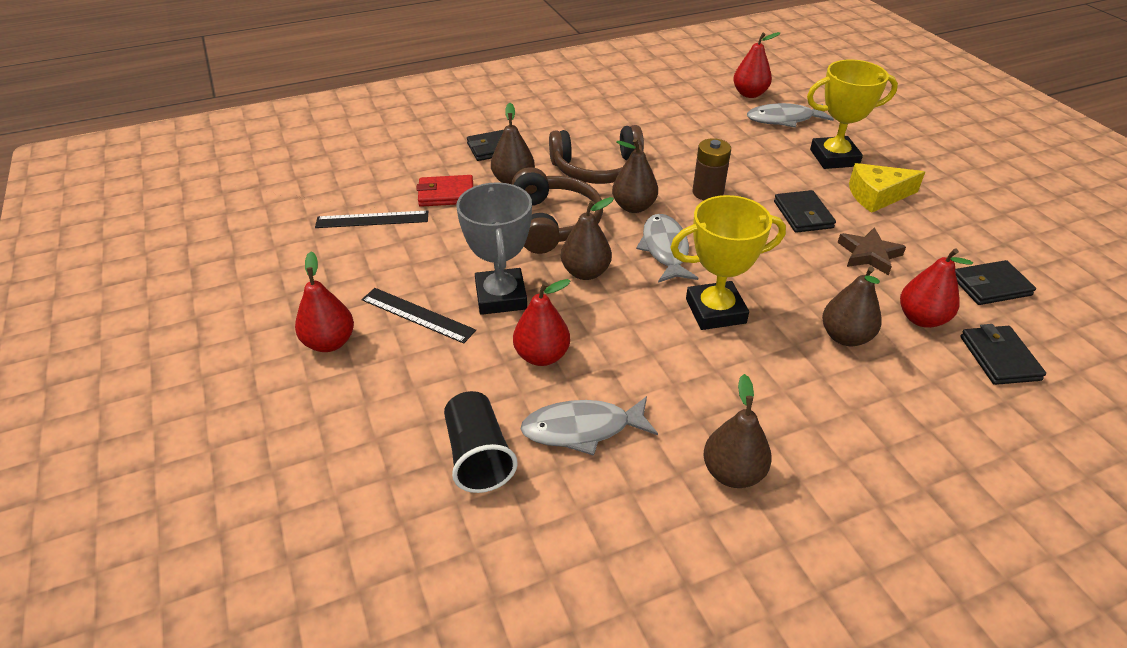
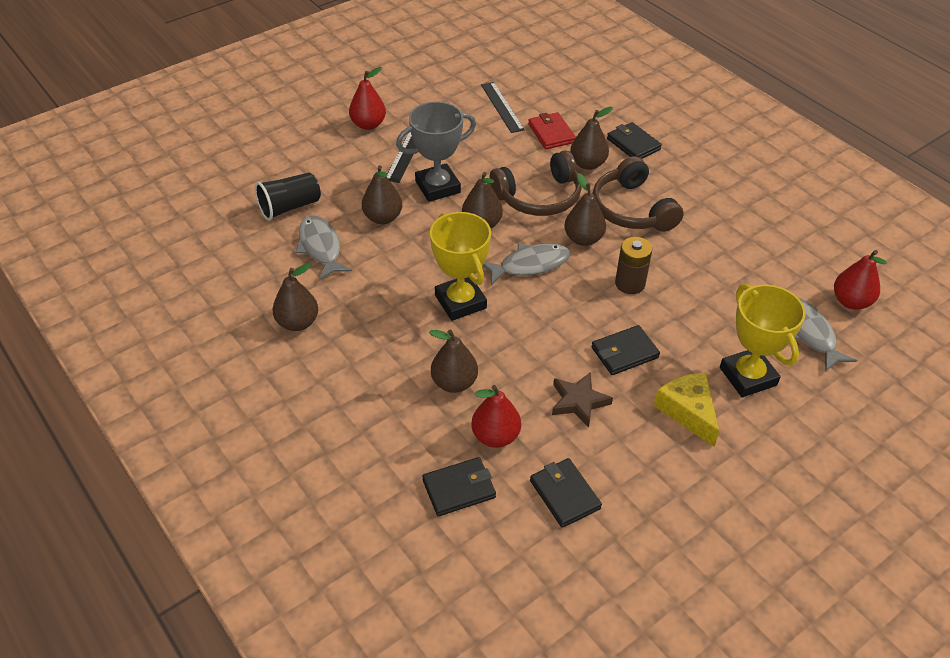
camera: 75 degrees right, 5 degrees up
red pear [513,279,570,366] -> brown pear [362,165,403,224]

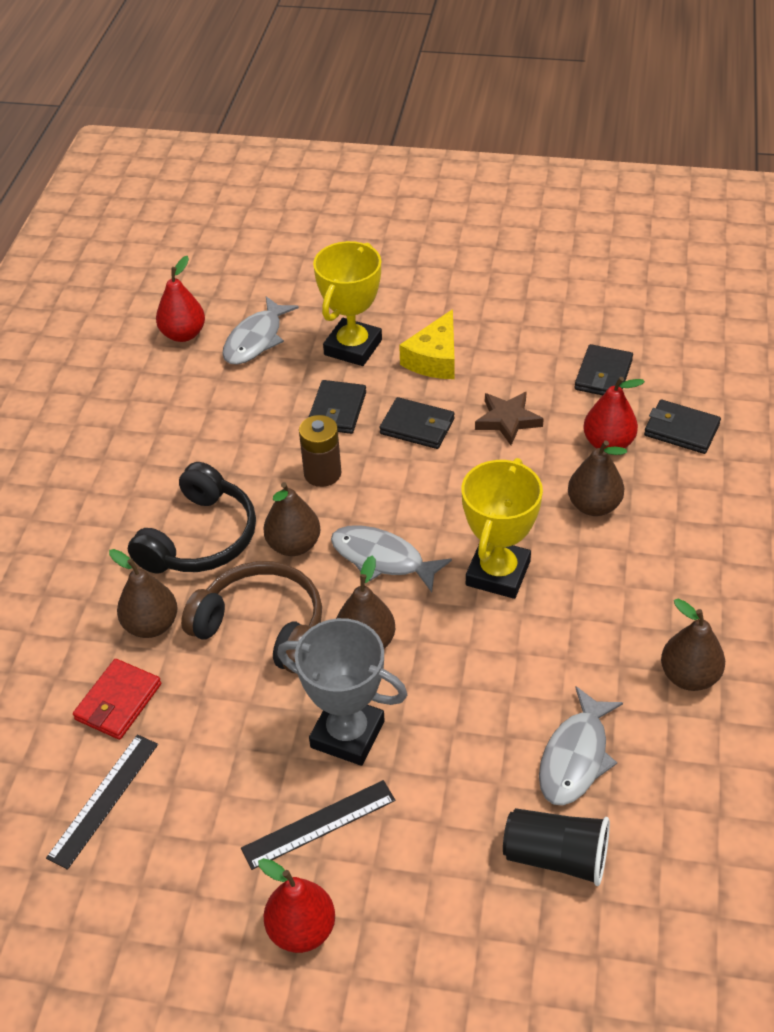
camera: 130 degrees left, 0 degrees up
brown pear [362,165,403,224] -> none
brown headphones [592,156,684,232] -> black headphones [128,462,256,574]
black wallet [607,122,662,159] -> black wallet moved to [308,380,366,434]

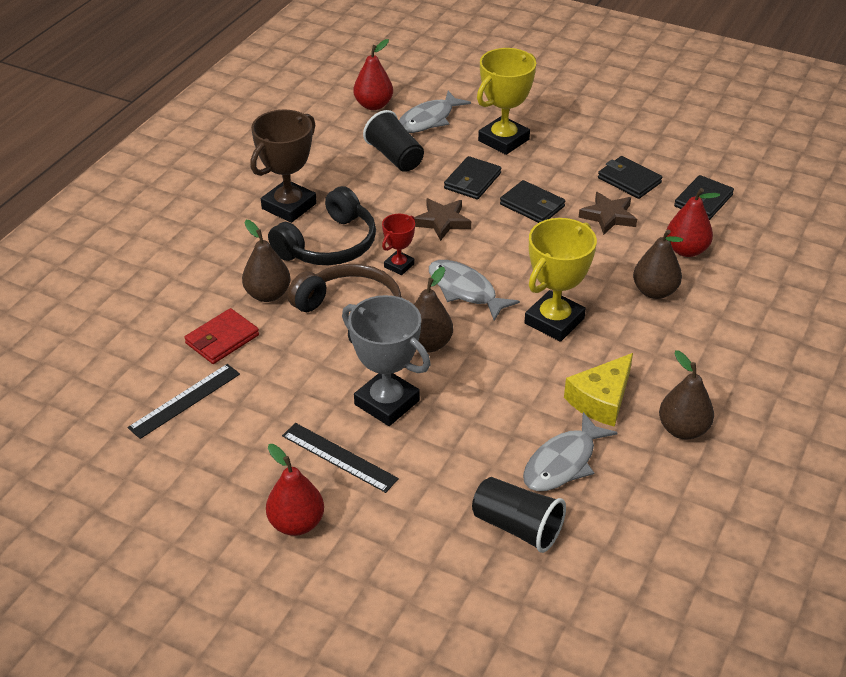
camera: 15 degrees right, 5 degrees down
black ruler [241,780,395,870] -> black ruler turned 45 degrees clockwise [282,423,399,493]
brown pear [263,482,321,556] -> red trophy [382,214,415,275]
brown battery [299,415,341,487] -> brown star [414,198,471,241]
yellow cheese [399,309,455,379] -> yellow cheese moved to [564,353,633,427]
black wallet [644,400,721,454] -> black wallet moved to [598,156,662,199]
none -> brown trophy [250,110,317,223]
none -> black cup [363,110,424,172]

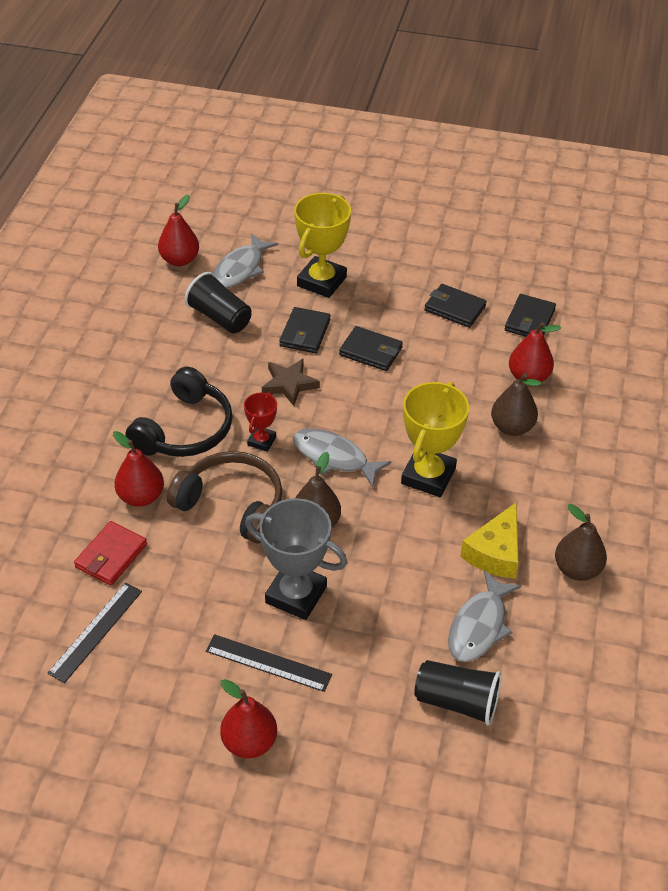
camera: 15 degrees left, 5 degrees up
brown pear [242,220,290,302] -> red pear [113,431,164,507]
brown trophy [250,110,317,223] -> none
brown star [578,192,637,235] -> none

